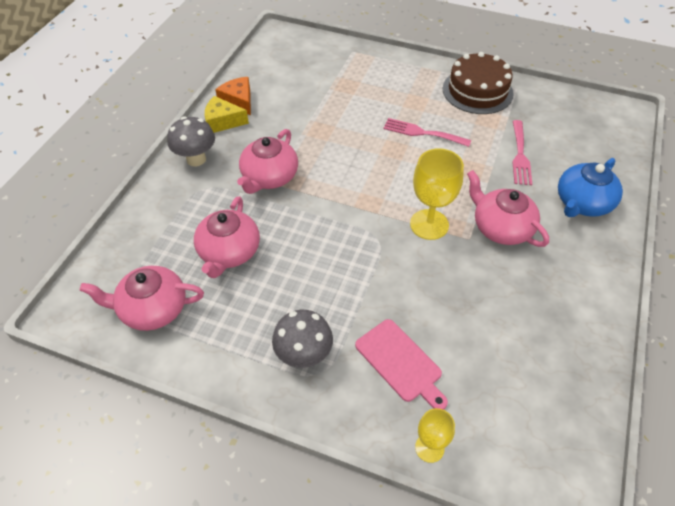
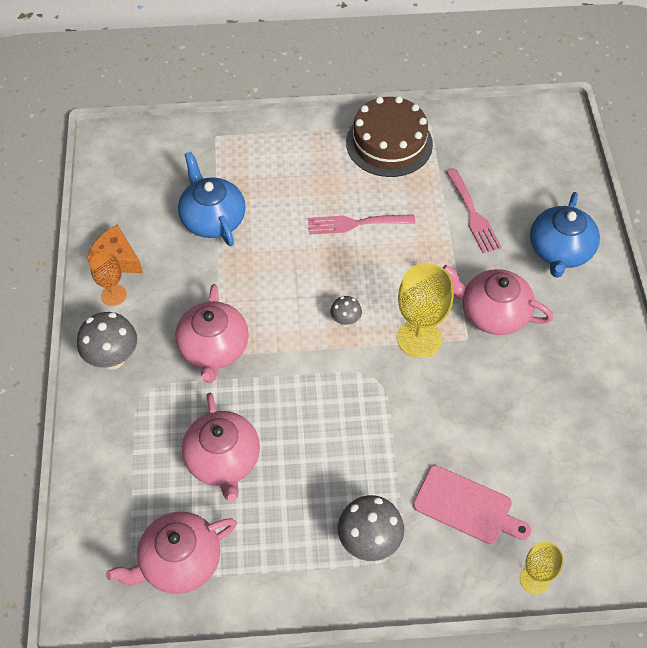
camera: 25 degrees left, 5 degrees up
yellow cheese [205,96,249,133] -> orange goblet [90,252,127,306]
none -> blue teapot [178,152,246,246]
none -> grey mushroom [330,296,362,327]

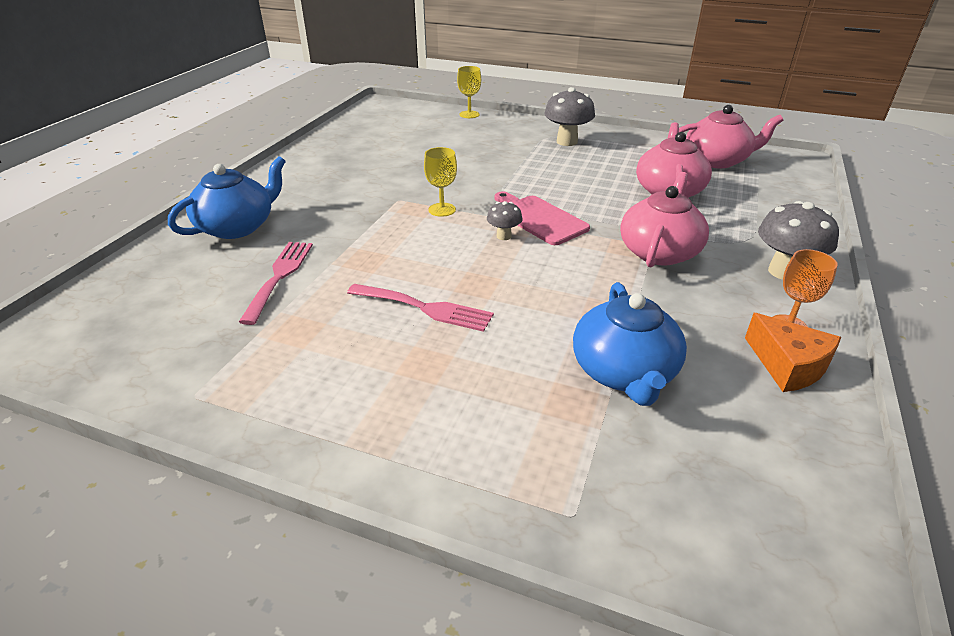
camera: 155 degrees left, 20 degrees down
brown cake [346,96,433,177] -> none
yellow goblet [397,263,454,358] -> yellow goblet [424,147,457,217], size x0.59
pink cutting board [413,465,531,544] -> pink cutting board moved to [494,191,590,245]
pink teapot [443,265,553,335] -> none

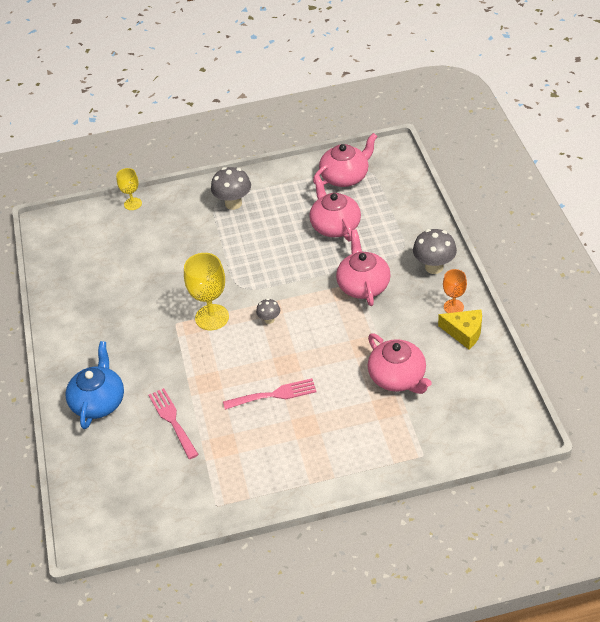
camera: 30 degrees left, 10 degrees up
yellow goblet [424,147,457,217] -> yellow goblet [184,253,229,330], size x1.71
pink cutting board [494,191,590,245] -> none
blue teapot [573,282,687,406] -> pink teapot [368,333,432,394]
orange cheese [745,313,841,392] -> yellow cheese [438,310,482,349]

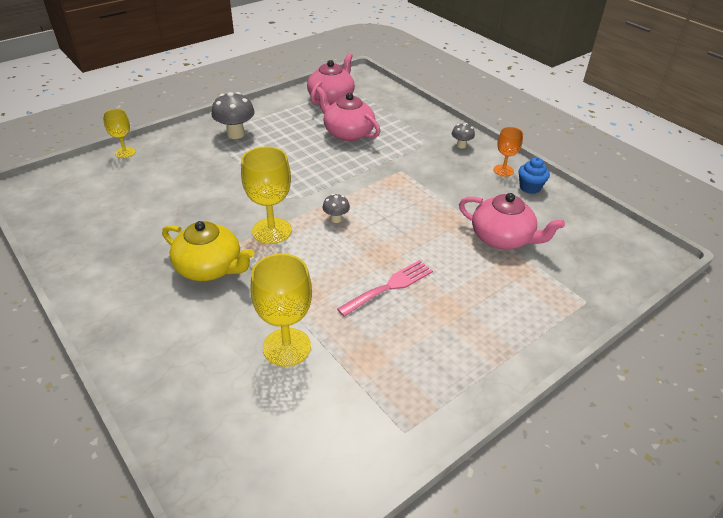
camera: 30 degrees left, 5 degrees down
blue teapot [65,341,124,429] -> none
pink fork [149,388,199,459] -> yellow goblet [250,254,312,367]
pink teapot [336,230,391,306] -> none
grey mushroom [413,229,457,274] -> grey mushroom [452,123,475,148], size x0.55
yellow cheese [438,310,482,349] -> blue cupcake [518,157,550,194]
none -> yellow teapot [162,221,254,281]

